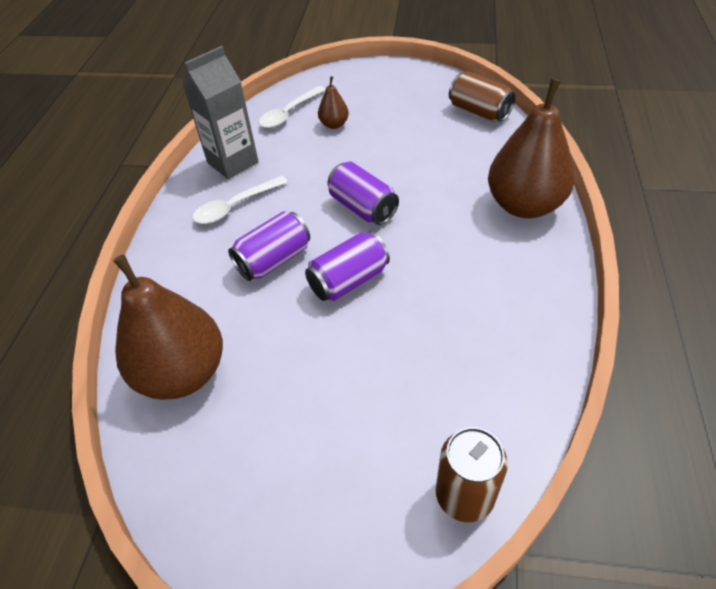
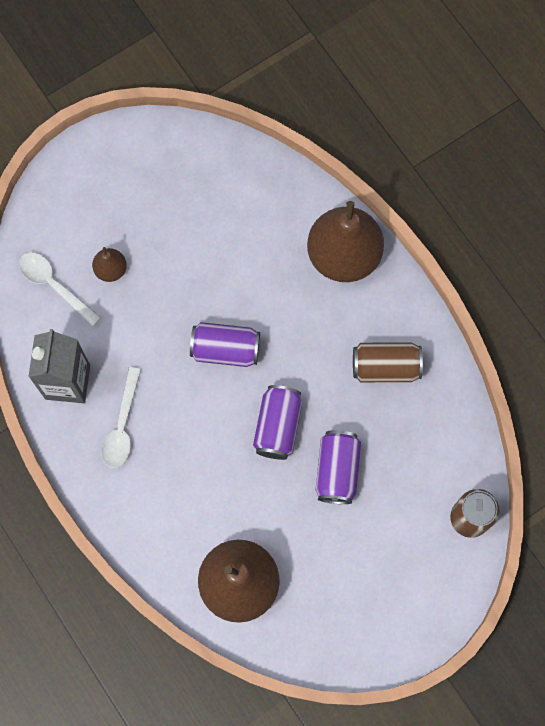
camera: 45 degrees left, 25 degrees up
purple can [228,211,310,281] -> purple can moved to [316,430,361,504]
white spoon [259,86,326,128] -> white spoon turned 135 degrees clockwise [19,252,101,327]
brown can [449,71,515,122] -> brown can moved to [353,342,423,382]

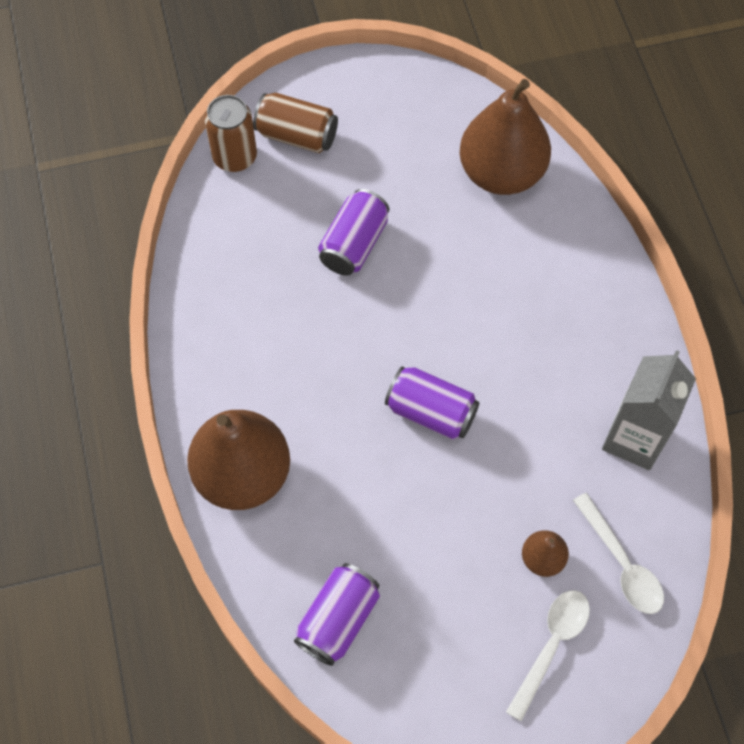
camera: 160 degrees left, 10 degrees down
white spoon [101,367,141,468] -> white spoon moved to [506,590,590,722]
purple can [253,385,302,460] -> purple can moved to [294,563,380,666]
brown can [353,342,423,382] -> brown can moved to [253,93,338,153]

